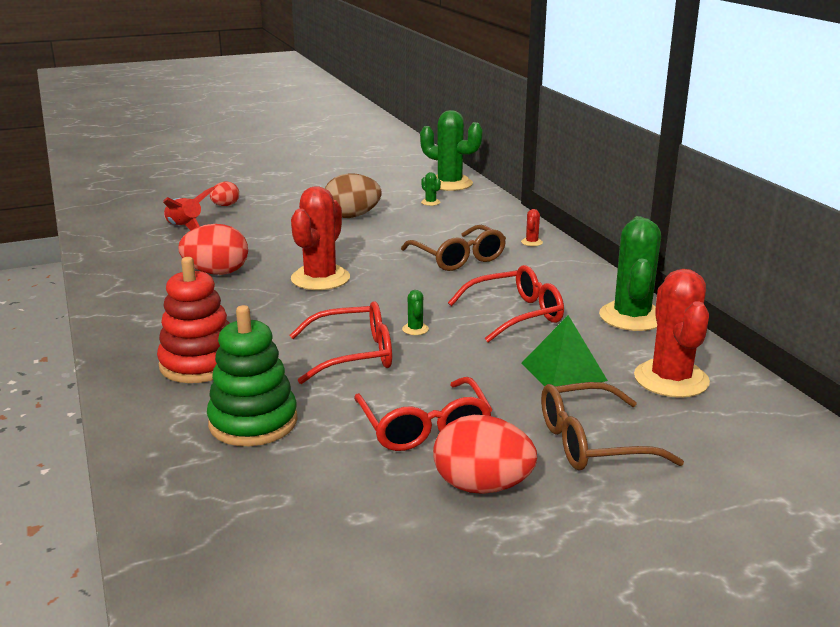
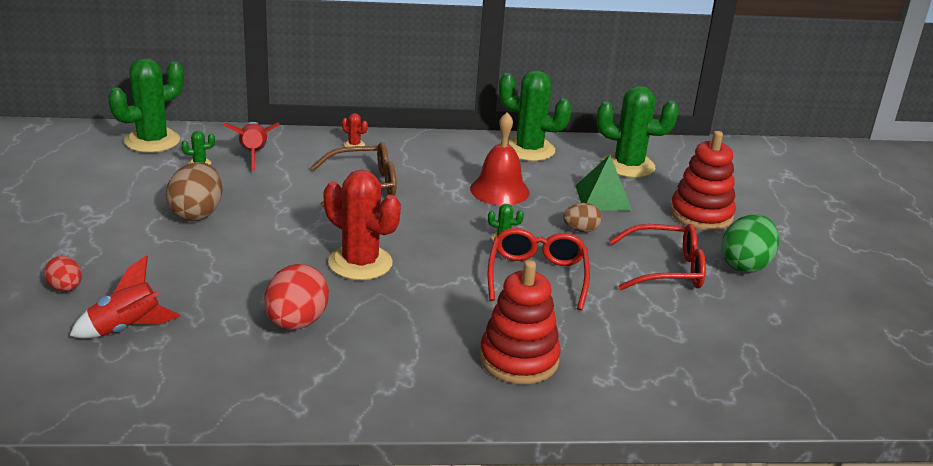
camera: 75 degrees left, 5 degrees up
green stacking toy [207,305,298,446] -> none
red egg [433,415,537,494] -> green egg [721,214,779,273]
red glasses [448,265,564,342] -> red bell [470,112,530,205]
brown glasses [541,382,684,471] -> red stacking toy [670,131,736,231]
red cactus [634,269,710,398] -> green cactus [597,86,679,178]
none -> red rocket [224,122,280,171]
none -> brown egg [563,203,602,232]

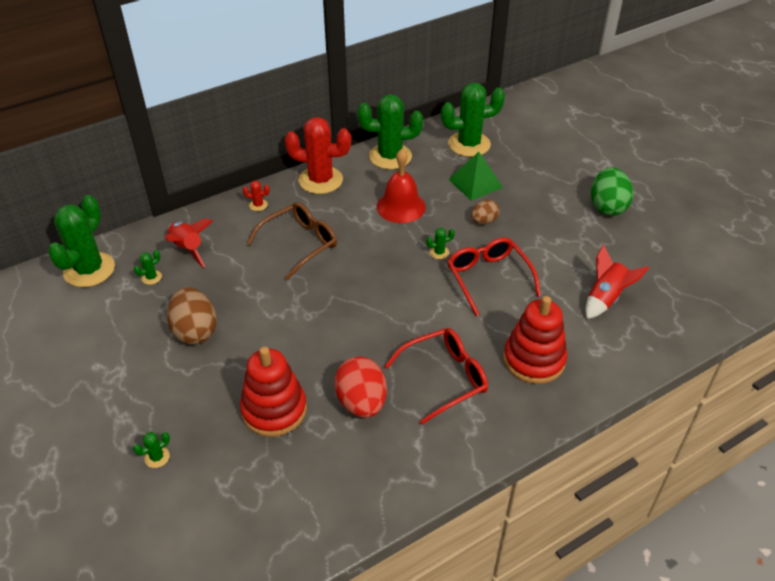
camera: 25 degrees left, 15 degrees up
red egg [44,256,82,292] -> green cactus [133,432,170,468]
red rocket [69,255,181,339] -> red rocket moved to [585,244,649,319]
red cactus [324,170,401,280] -> red cactus moved to [285,117,351,194]
red glasses [610,224,706,290] -> red glasses moved to [384,328,488,425]
red stacking toy [670,131,736,231] -> red stacking toy moved to [240,347,307,437]

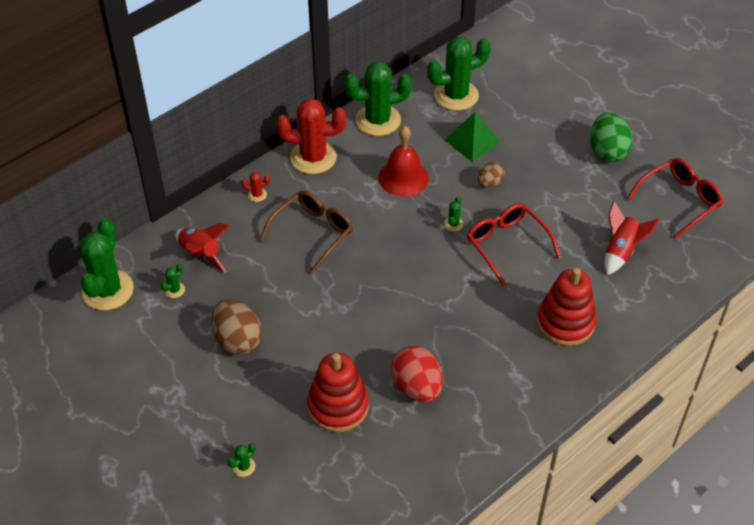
camera: 10 degrees left, 5 degrees up
red glasses [384,328,488,425] -> red glasses moved to [627,158,723,239]
green cactus [426,228,455,259] -> green cactus turned 45 degrees counterclockwise [444,197,464,232]

